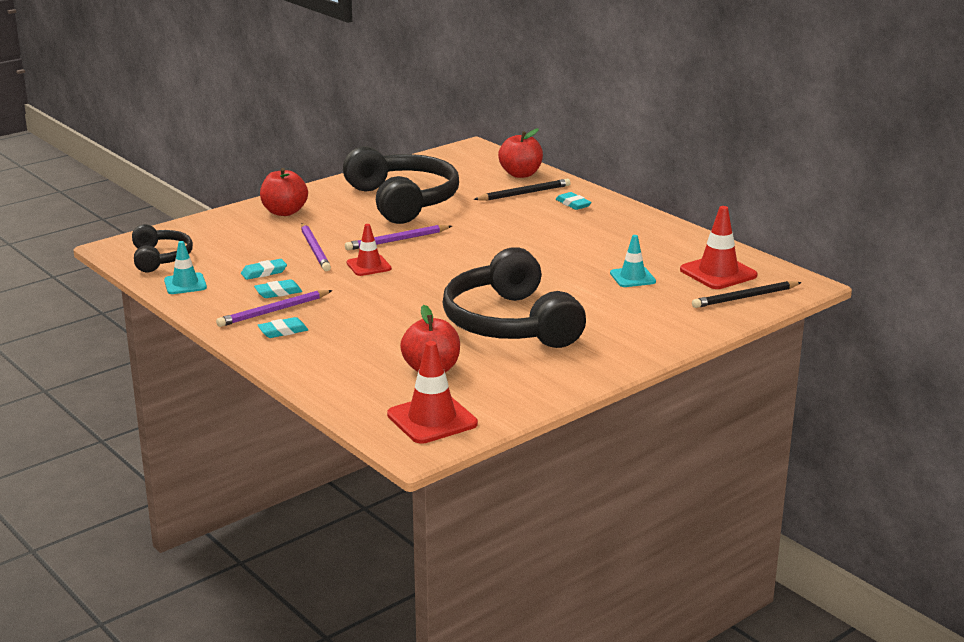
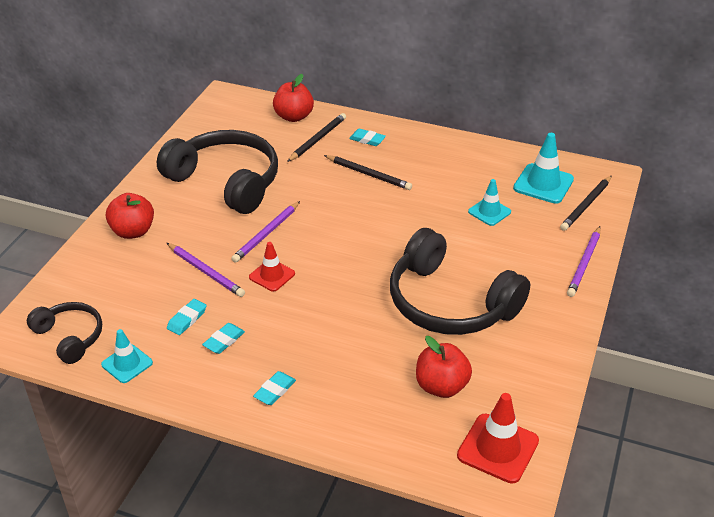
camera: 30 degrees left, 15 degrees up
purple pencil [216,290,333,327] -> purple pencil moved to [567,226,600,297]
red traffic cone [680,206,758,289] -> turquoise traffic cone [513,133,574,204]
none -> black pencil [324,155,412,190]

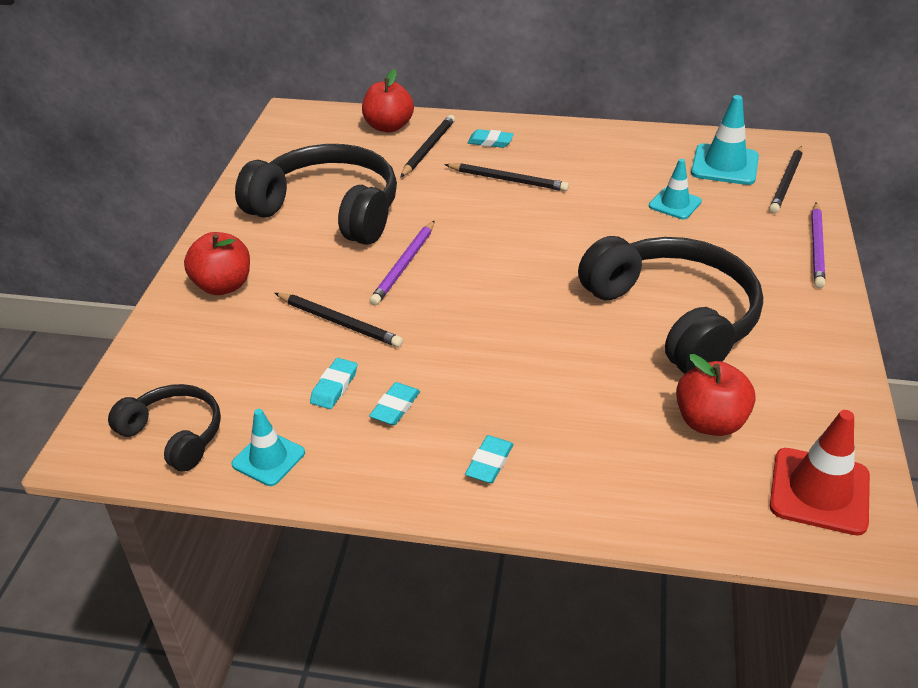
camera: 10 degrees left, 0 degrees up
purple pencil [167,243,245,297] -> black pencil [275,293,403,347]
red traffic cone [249,242,295,292] -> none
black headphones [390,228,530,335] -> black headphones turned 150 degrees counterclockwise [578,236,763,374]

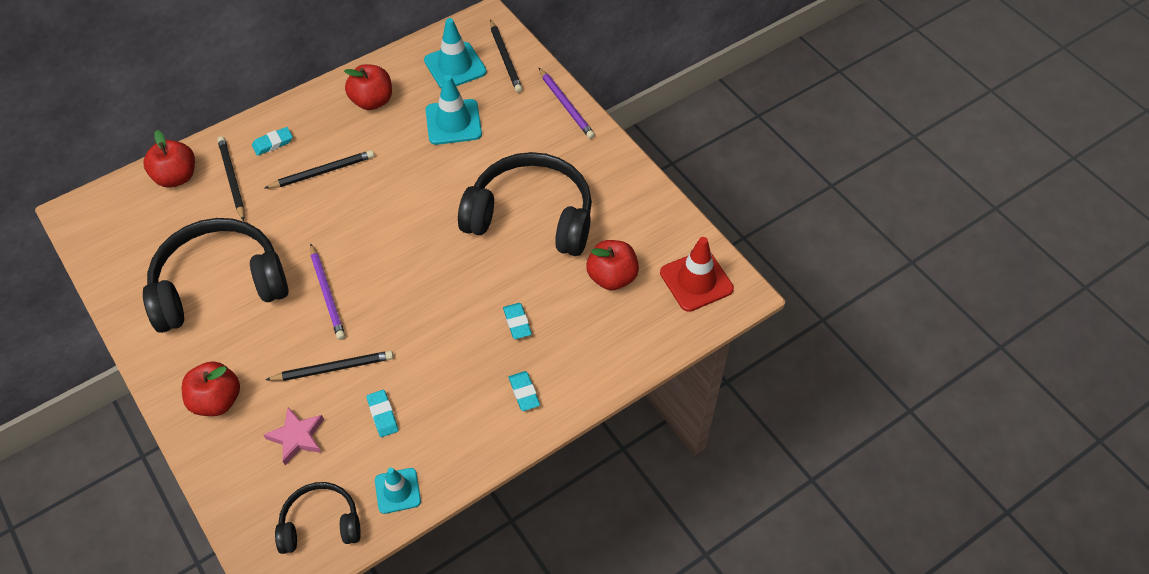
camera: 45 degrees left, 15 degrees up
turquoise eraser [369,382,420,425] -> turquoise eraser moved to [503,303,532,339]
turquoise traffic cone [649,159,702,219] -> turquoise traffic cone [425,75,482,145], size x1.56
none -> pink star [263,407,324,465]
none -> red apple [344,64,392,110]

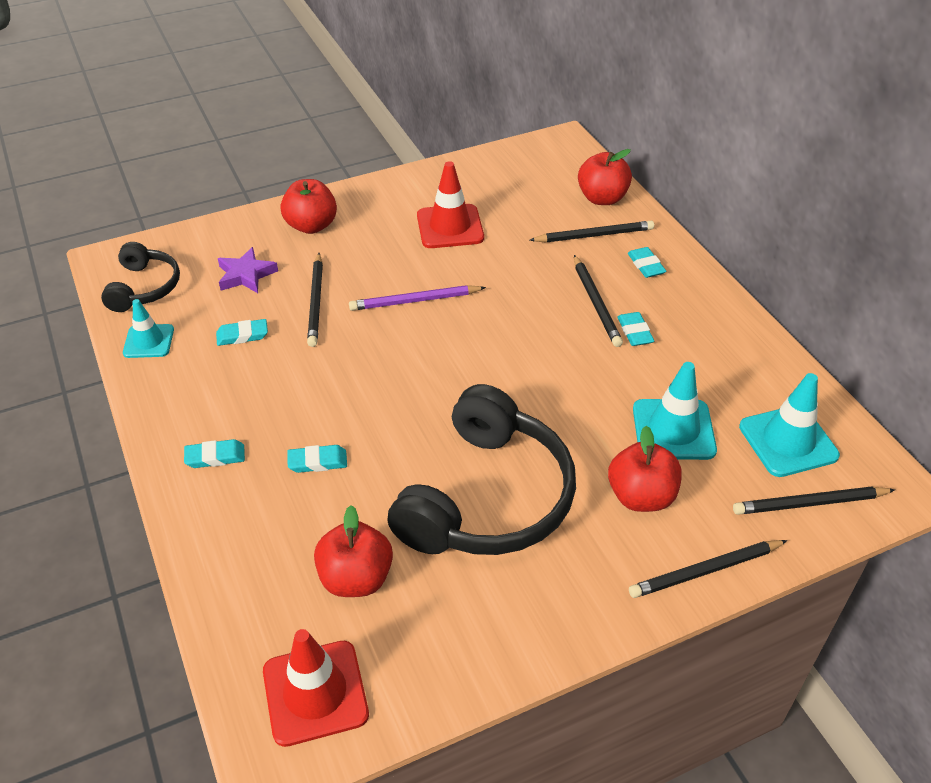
camera: 100 degrees right, 10 degrees down
black headphones [143,218,289,333] -> red traffic cone [417,161,484,248]
pink star [263,407,324,465] -> purple star [218,247,278,293]
red apple [344,64,392,110] -> red apple moved to [608,426,682,512]
purple pencil [538,67,595,139] -> black pencil [629,540,788,598]
none -> turquoise eraser [617,312,655,346]

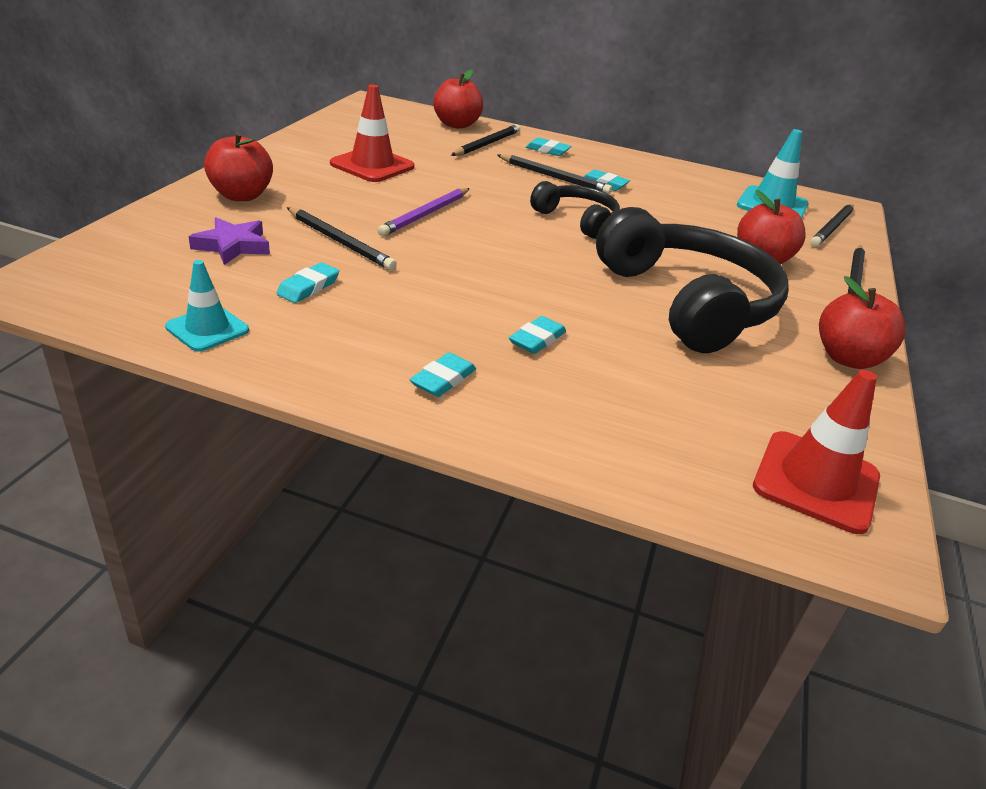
camera: 50 degrees left, 10 degrees down
black headphones [101,242,180,312] -> black headphones moved to [530,181,620,239]
red apple [314,505,393,597] -> red apple moved to [819,276,906,369]
turquoise traffic cone [633,362,717,460] -> none

